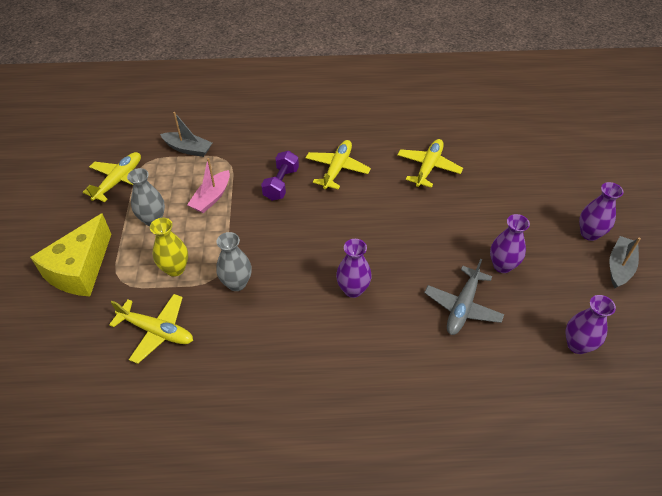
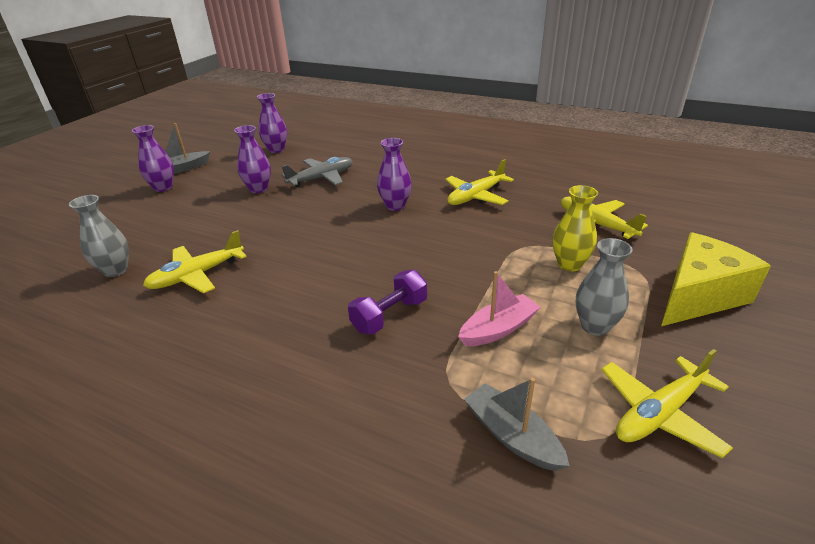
camera: 150 degrees left, 15 degrees down
grey vase [216,232,252,291] -> grey vase moved to [69,195,129,277]
yellow plane [306,140,371,190] -> yellow plane moved to [445,159,514,205]

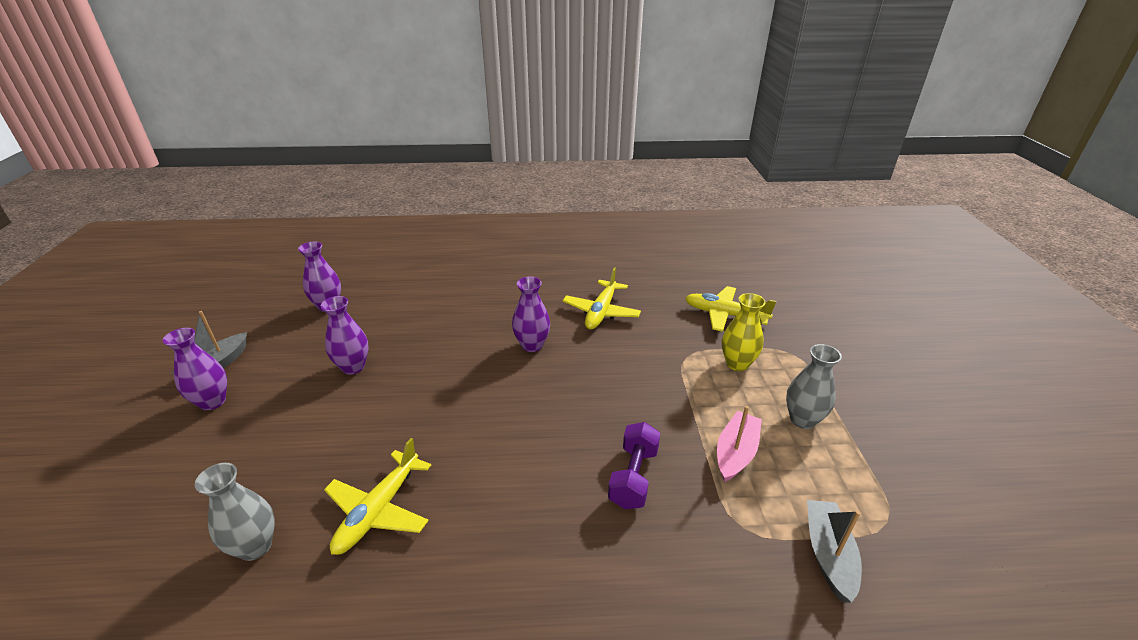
camera: 30 degrees left, 0 degrees up
grey plane [282,157,352,187] -> none
grey boat [464,377,570,471] -> grey boat turned 75 degrees clockwise [807,500,862,603]
yellow plane [601,349,733,458] -> none
yellow cheese [661,232,771,326] -> none

